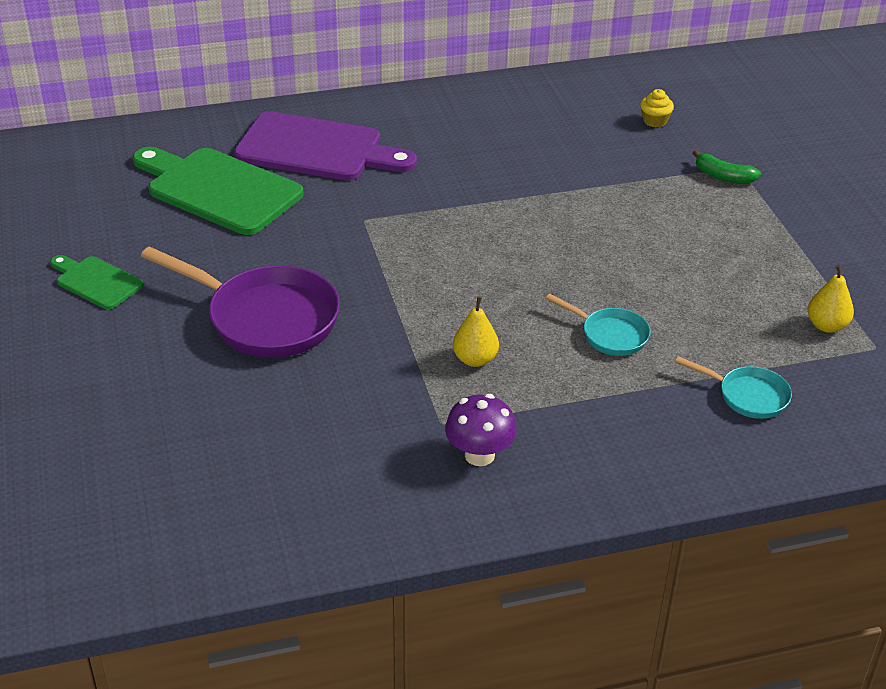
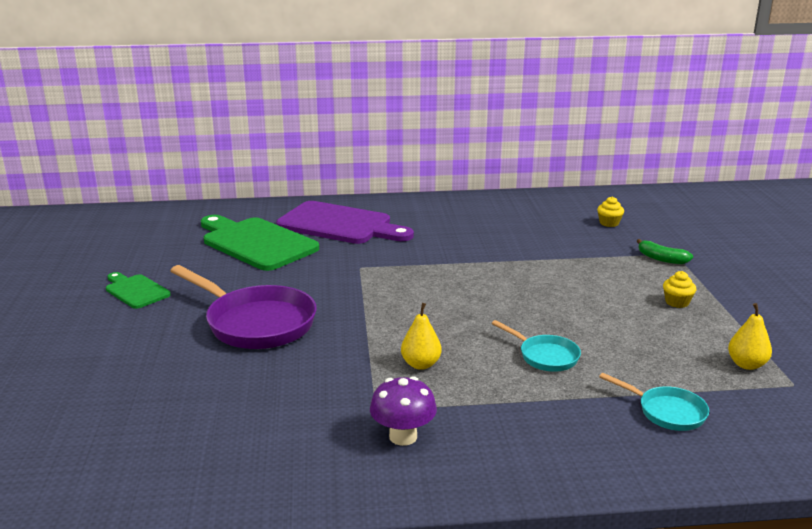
camera: 10 degrees right, 15 degrees down
none -> yellow cupcake [663,271,696,308]

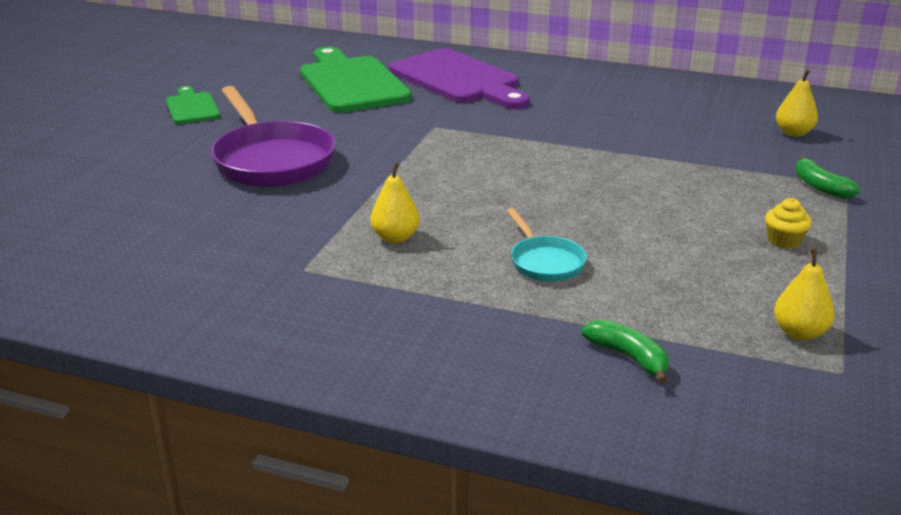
camera: 25 degrees right, 5 degrees up
purple mushroom [370,376,437,446] -> none
yellow cupcake [597,196,624,227] -> yellow pear [776,69,818,137]
turquoise pan [599,373,709,431] -> green banana [581,319,669,384]

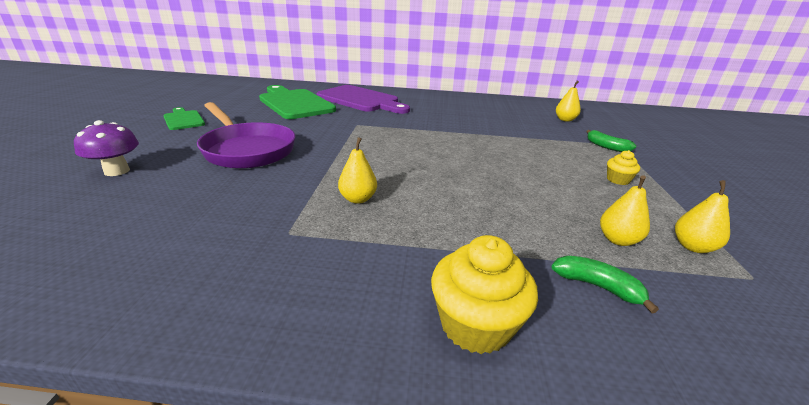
camera: 15 degrees left, 0 degrees up
turquoise pan [507,208,587,282] -> none
none -> purple mushroom [74,120,139,176]
none -> yellow cupcake [431,235,538,354]
none -> yellow pear [600,175,650,246]

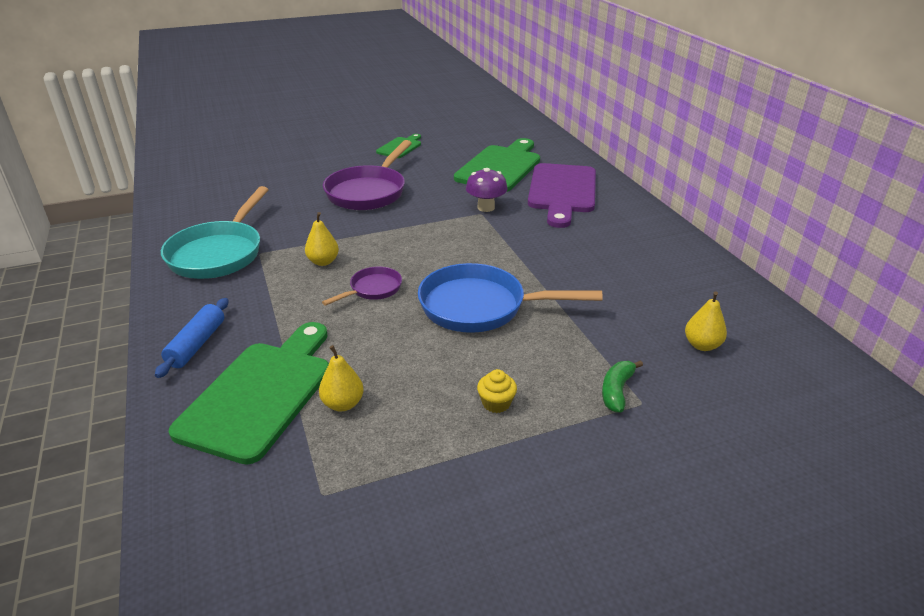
camera: 65 degrees right, 5 degrees up
purple mushroom [74,120,139,176] -> purple mushroom moved to [466,168,508,212]
yellow cupcake [431,235,538,354] -> blue rolling pin [155,298,229,378]
green banana [551,256,659,313] -> green cutting board [169,322,329,465]
yellow pear [675,180,730,253] -> none
none -> turquoise pan [161,186,269,279]
none -> purple pan [322,267,402,306]
none -> blue pan [418,263,602,333]

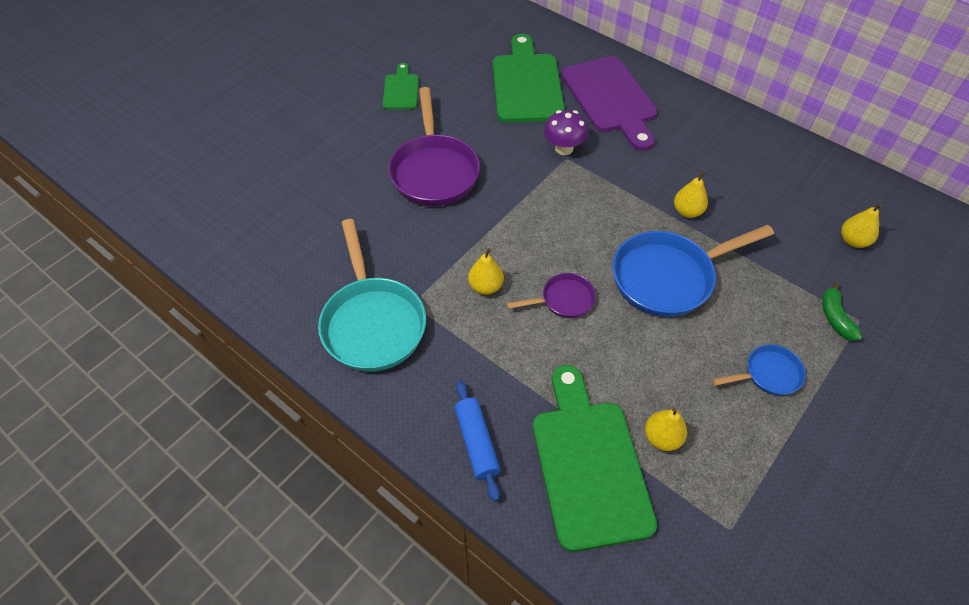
camera: 30 degrees left, 20 degrees up
purple pan [322,267,402,306] -> purple pan turned 60 degrees clockwise [507,273,596,318]
yellow cupcake [477,369,517,413] -> blue pan [712,344,806,396]
none -> yellow pear [674,171,708,218]

